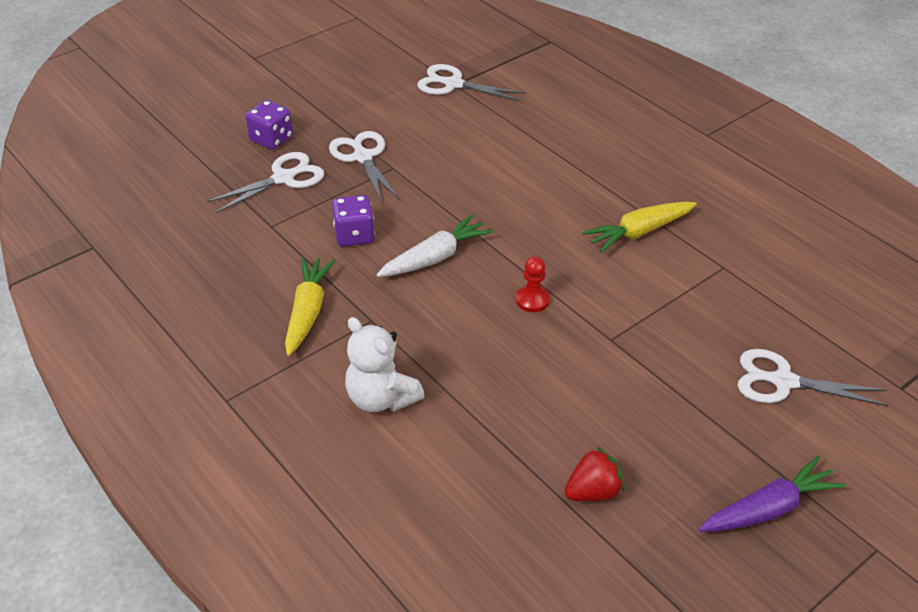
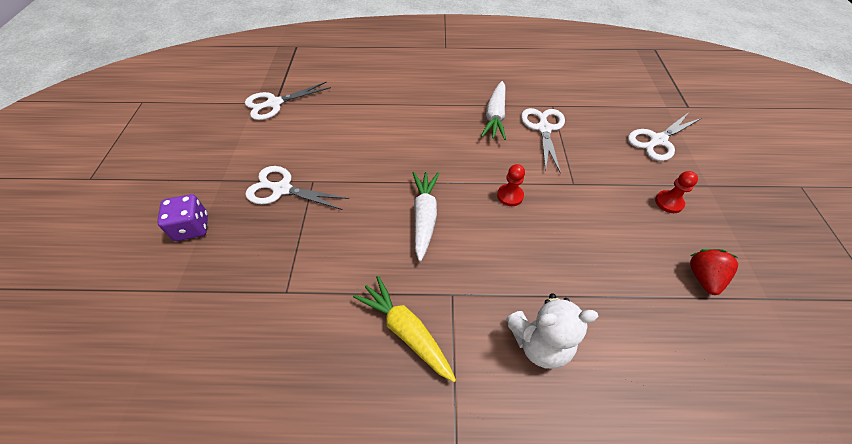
camera: 50 degrees left, 10 degrees up
white scissors [206,152,325,214] -> white scissors moved to [521,108,565,174]
purple dice [332,195,375,247] -> none
yellow carrot [582,202,697,253] -> white carrot [481,81,506,140]
purple carrot [699,456,846,532] -> none
none -> red pawn [655,171,698,213]

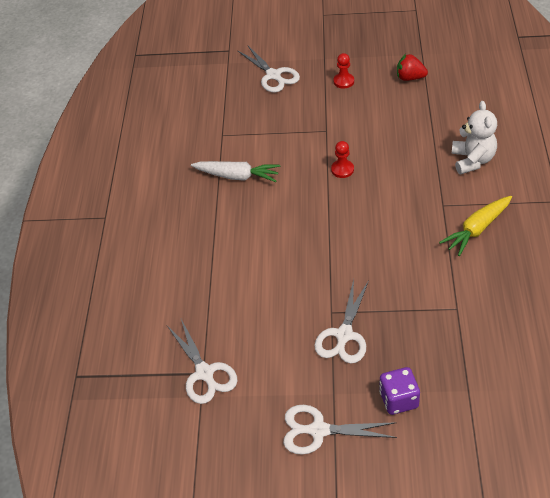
camera: 85 degrees left, 5 degrees down
white carrot [412,172,439,262] -> none
white scissors [521,108,565,174] -> white scissors moved to [283,405,397,455]

